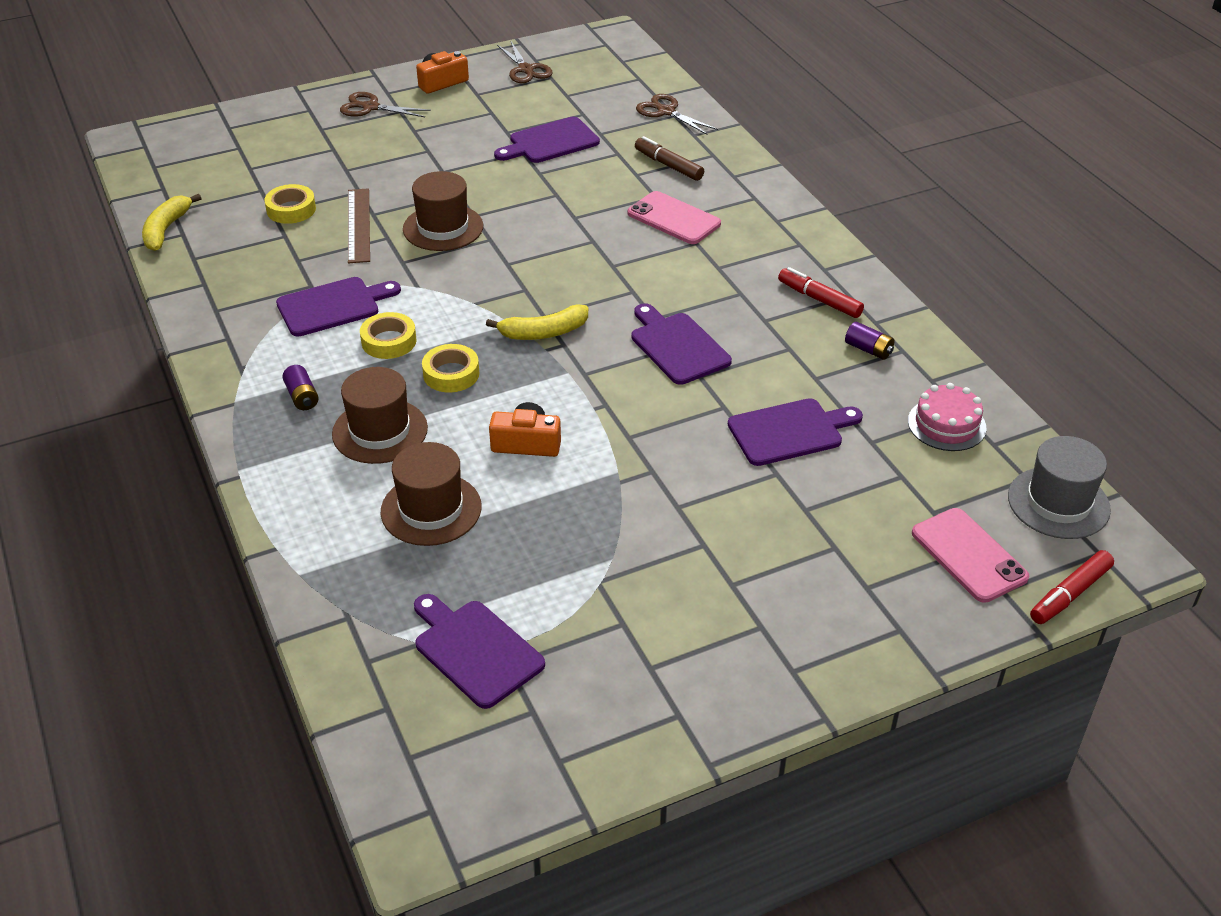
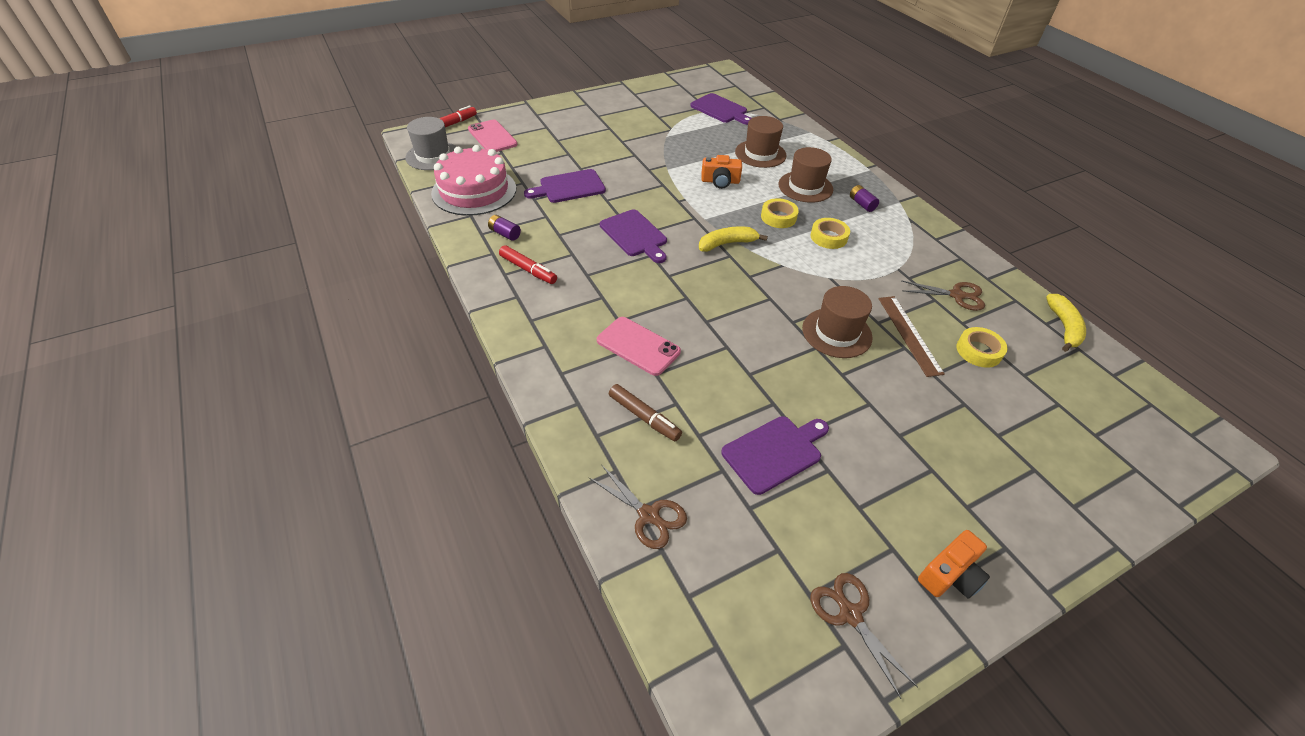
camera: 175 degrees right, 5 degrees up
purple cutting board [276,277,401,337] -> none
brown scissors [340,92,431,117] -> brown scissors moved to [902,281,985,311]
pink cake [908,383,986,451] -> pink cake [431,145,516,216], size x1.79

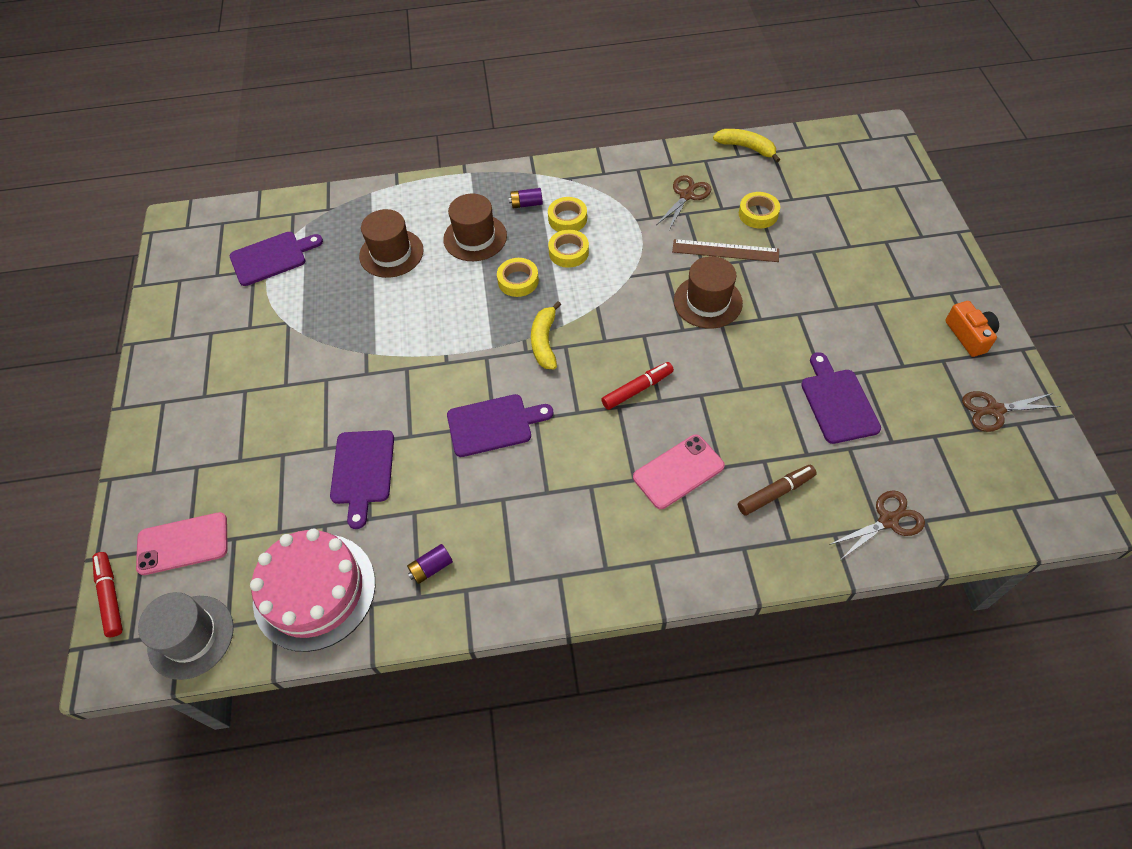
camera: 65 degrees left, 10 degrees up
red marker [499,245,557,284] -> red marker moved to [601,362,674,410]
orange camera [701,155,742,189] -> none
none -> yellow tape [548,197,587,232]

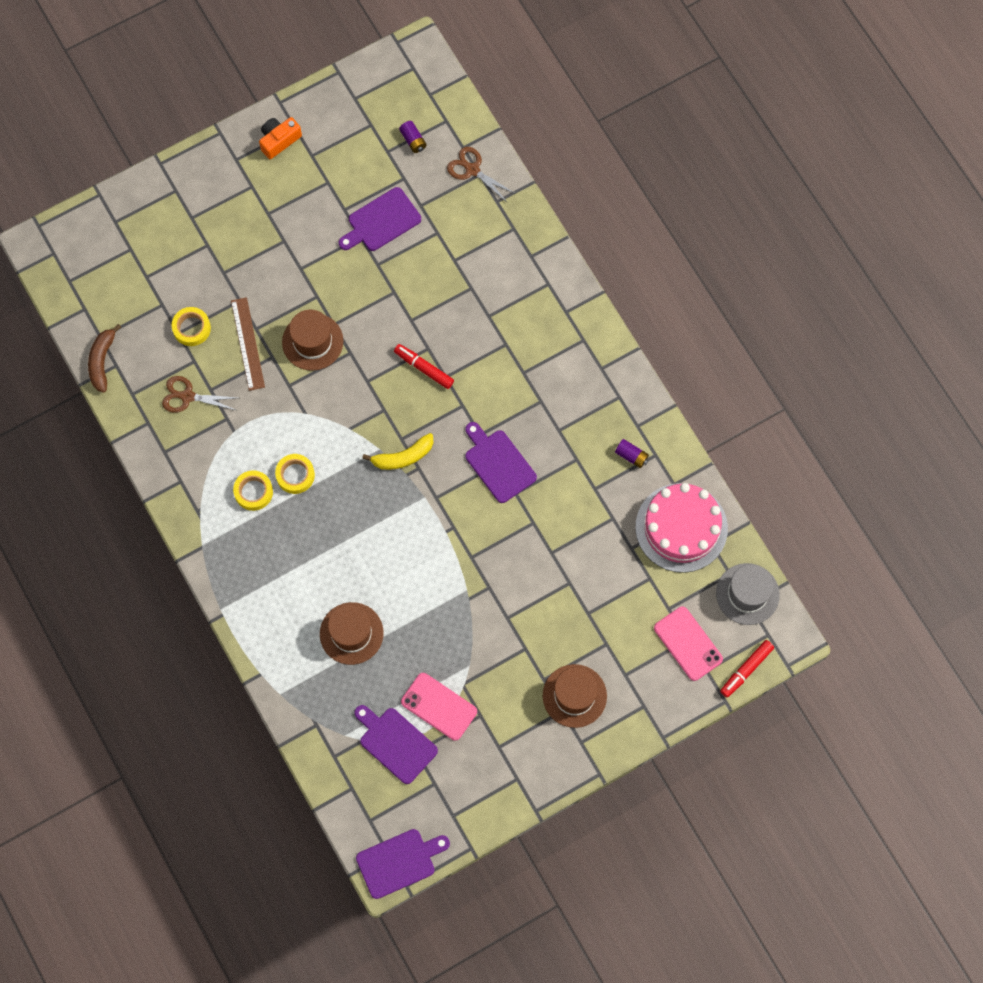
camera: 115 degrees left, 15 degrees up
purple cutting board [330,430,394,529] -> purple cutting board moved to [356,829,450,899]
brown hat [443,194,507,261] -> brown hat moved to [543,664,607,728]
yellow tape [497,258,539,297] -> none
purple battery [509,188,543,208] -> purple battery moved to [399,121,427,153]
pink phone [633,435,725,509] -> pink phone moved to [401,673,477,741]
yellow banana [713,129,780,162] -> brown banana [88,324,121,393]
brown marker [738,465,816,516] -> none
brown scissors [962,391,1061,432] -> none

